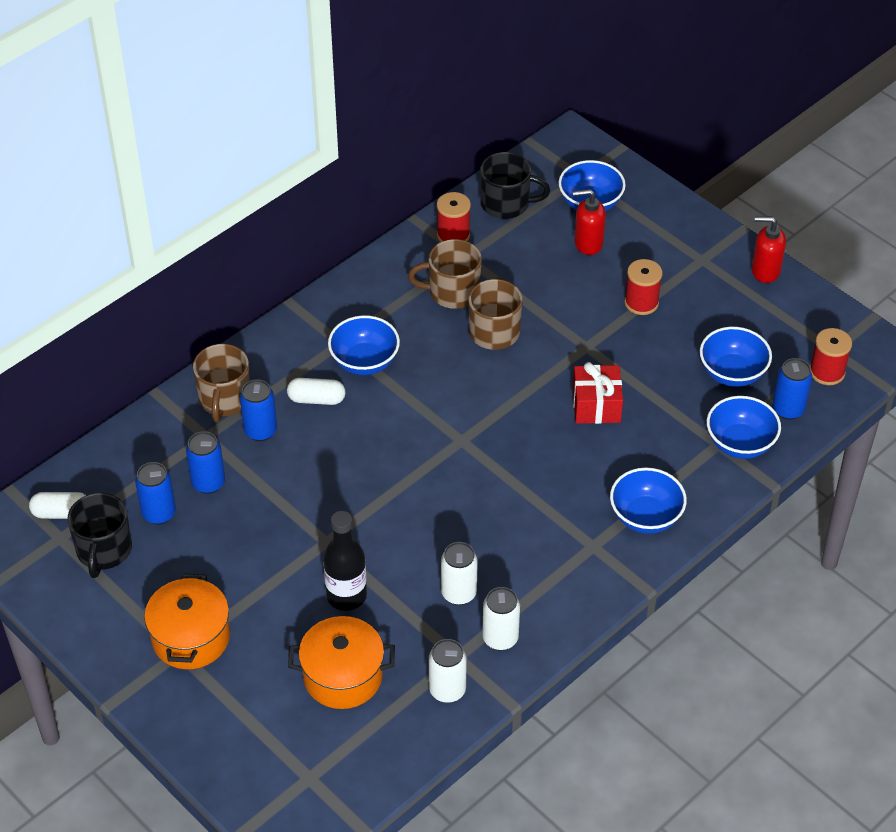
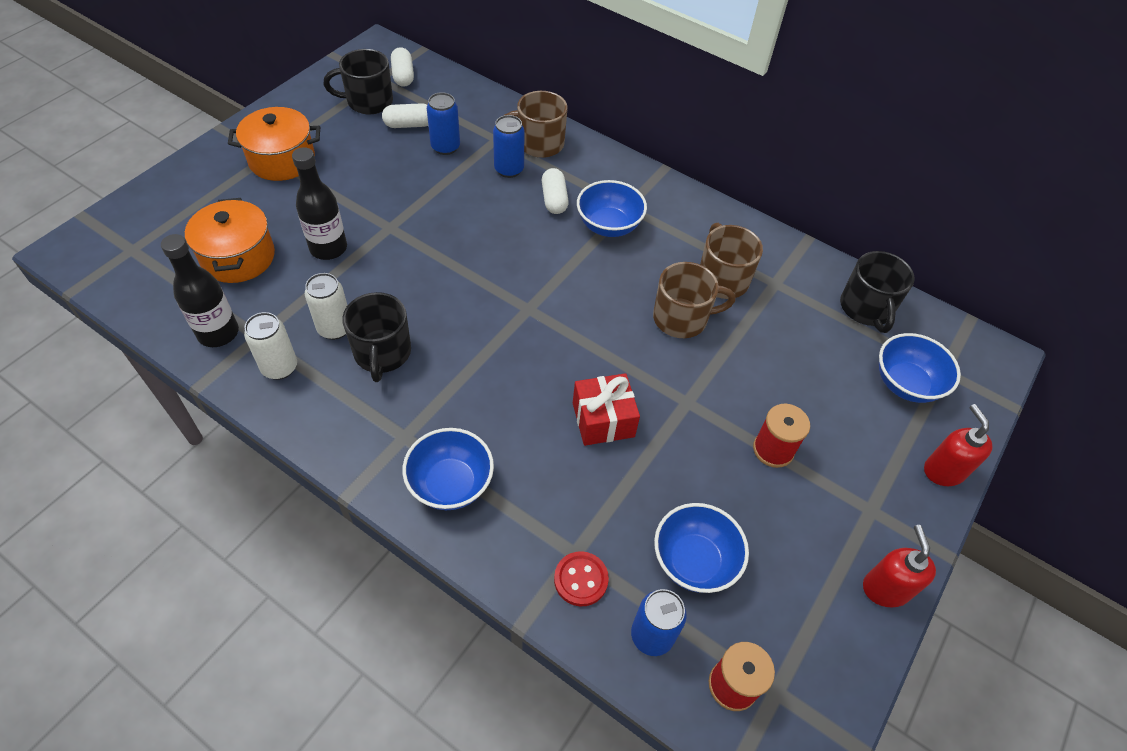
camera: 75 degrees right, 5 degrees up
blue can [135,462,176,525] -> white capsule [382,103,428,128]
white can [429,639,467,703] -> black bottle [161,234,239,347]
red spool [437,192,471,242] -> none
red soap dispenser [573,189,606,255] -> red soap dispenser moved to [924,404,993,486]
blue bowl [707,396,781,459] -> red button [554,551,609,606]
none -> black mug [342,292,411,382]

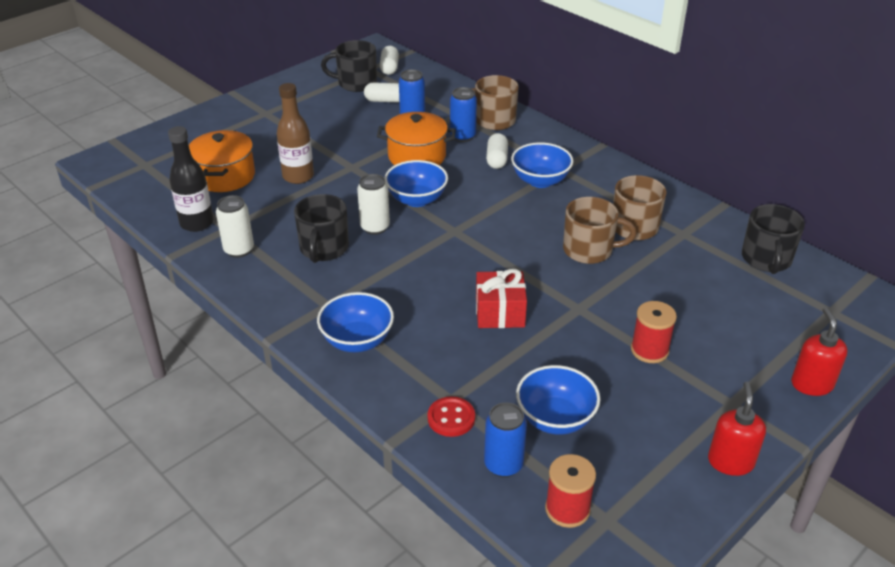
camera: 15 degrees right, 15 degrees down
orange pot [228,107,320,181] -> orange pot moved to [377,112,456,165]
black bottle [292,147,347,260] -> brown bottle [277,83,314,184]
white can [305,273,348,340] -> white can moved to [357,174,390,235]
blue bowl [879,333,961,403] -> blue bowl moved to [385,160,448,207]

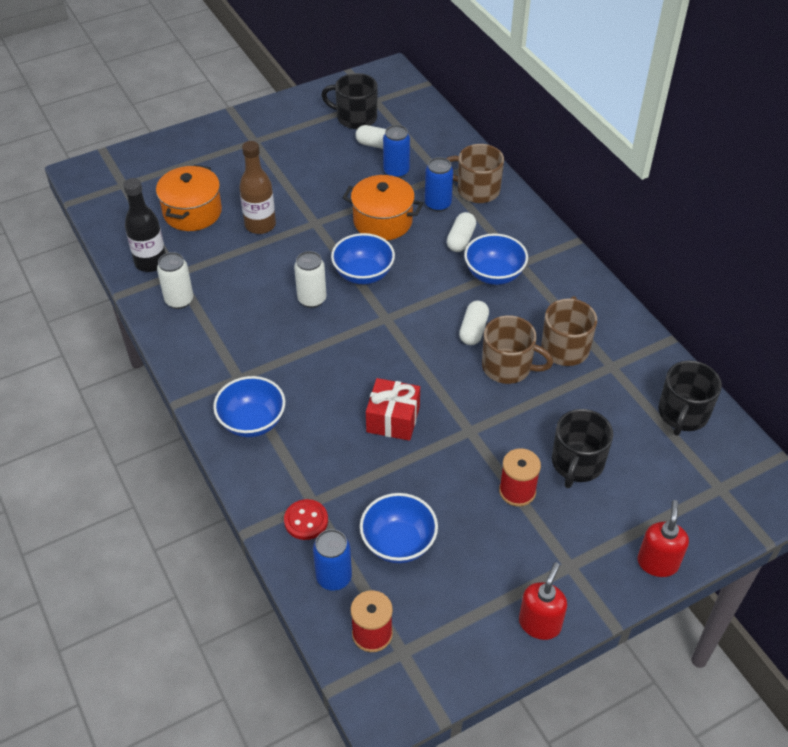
camera: 15 degrees right, 10 degrees up
black mug [294,194,349,263] -> black mug moved to [552,409,613,488]
white capsule [380,46,399,75] -> white capsule moved to [459,301,489,345]

